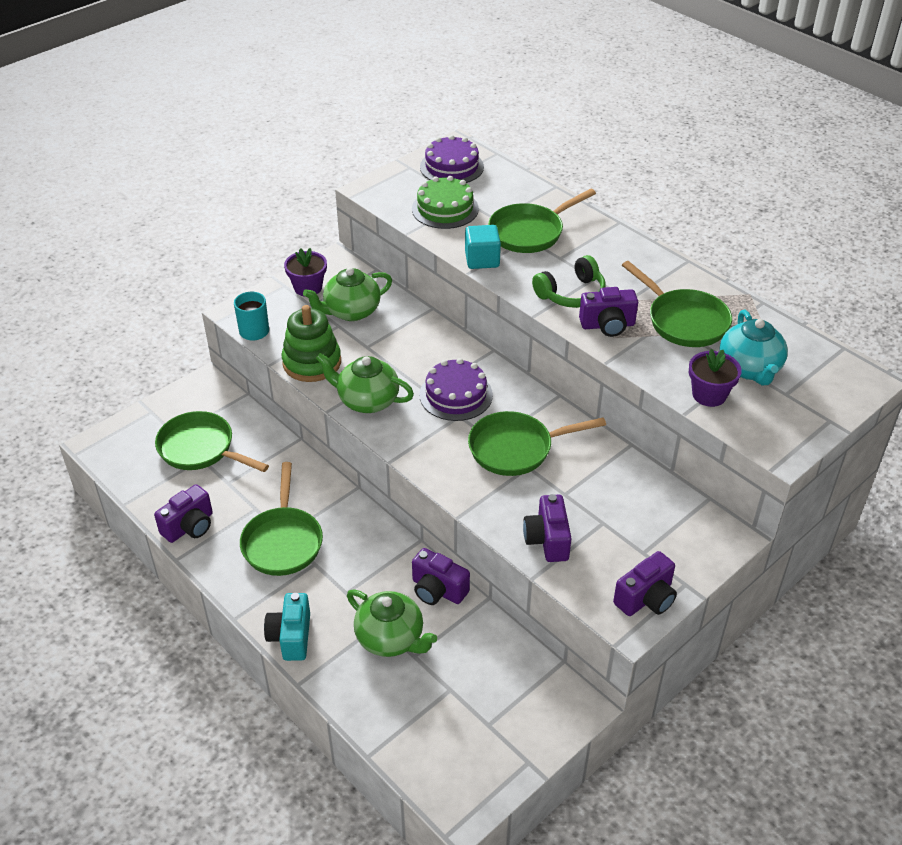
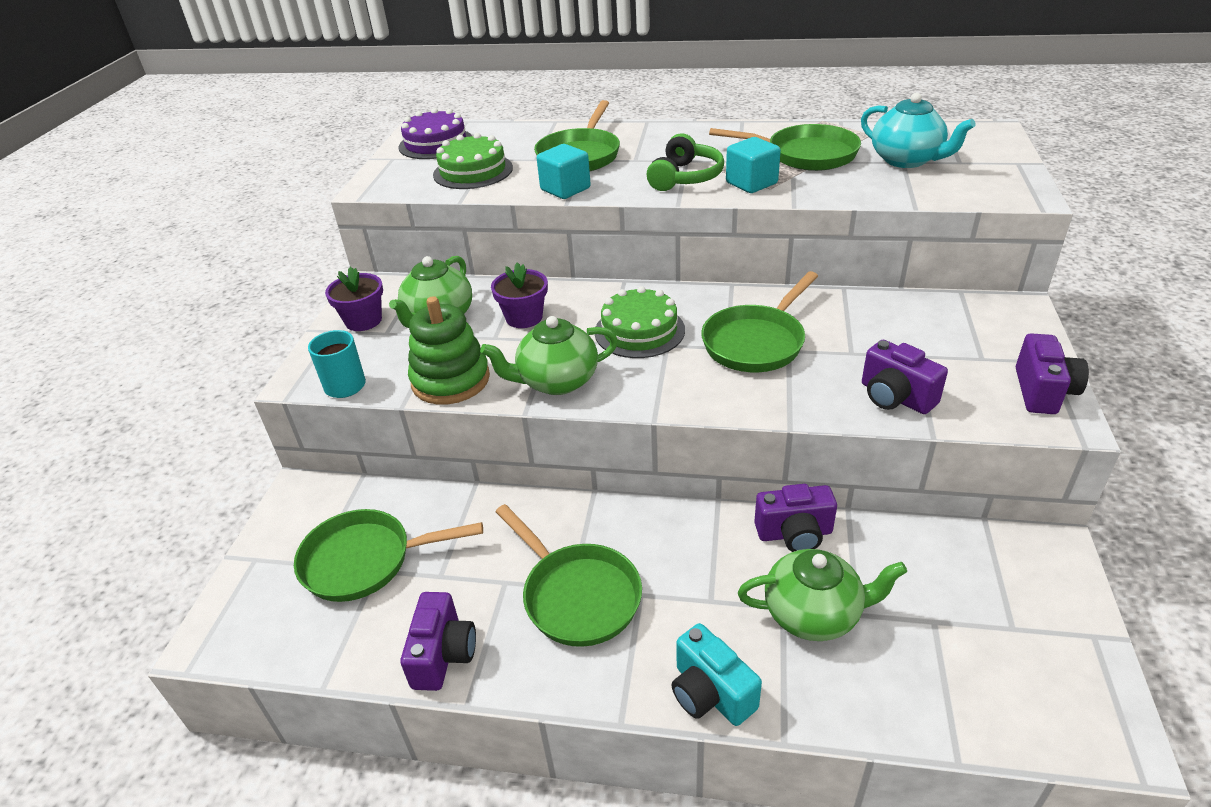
camera: 35 degrees left, 5 degrees down
purple cake [419,358,493,421] -> green cake [595,286,685,358]
purple camera [579,287,638,337] -> turquoise cube [726,137,781,193]
purple flower pot [689,349,742,407] -> purple flower pot moved to [491,262,548,328]

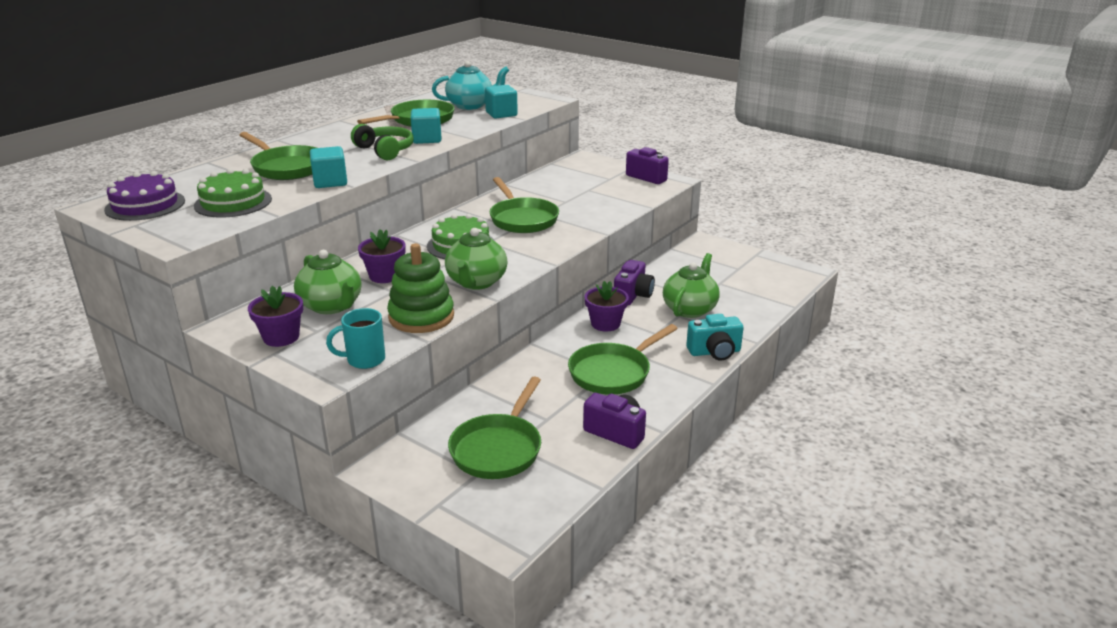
camera: 65 degrees left, 10 degrees down
green pan [496,504,642,647] -> green pan turned 150 degrees clockwise [568,324,678,394]
purple camera [862,340,948,414] -> none
none -> turquoise cube [485,85,518,119]
none -> purple flower pot [585,281,629,331]

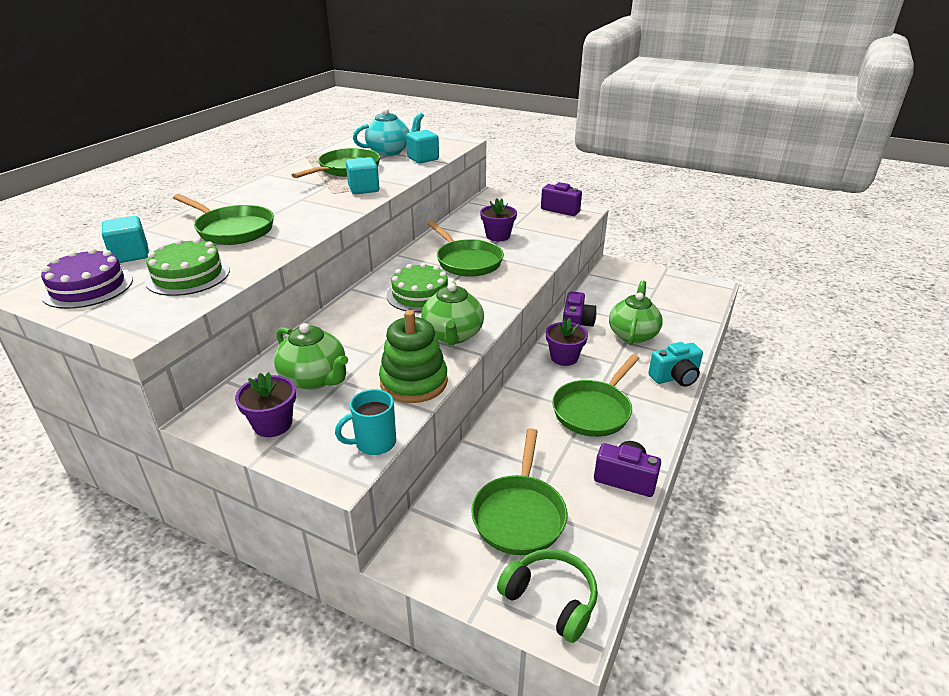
camera: 10 degrees left, 5 degrees up
turquoise cube [310,146,347,188] -> turquoise cube moved to [102,216,149,263]
green headphones [351,124,414,160] -> green headphones moved to [497,549,598,643]
purple flower pot [358,229,406,283] -> purple flower pot moved to [480,198,517,241]

